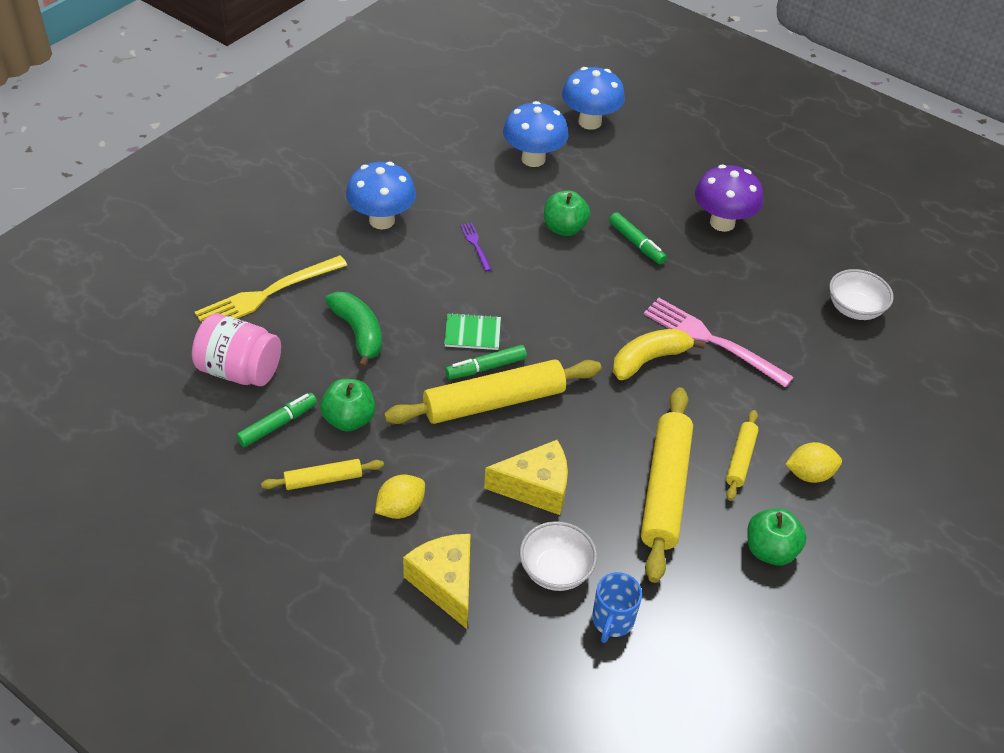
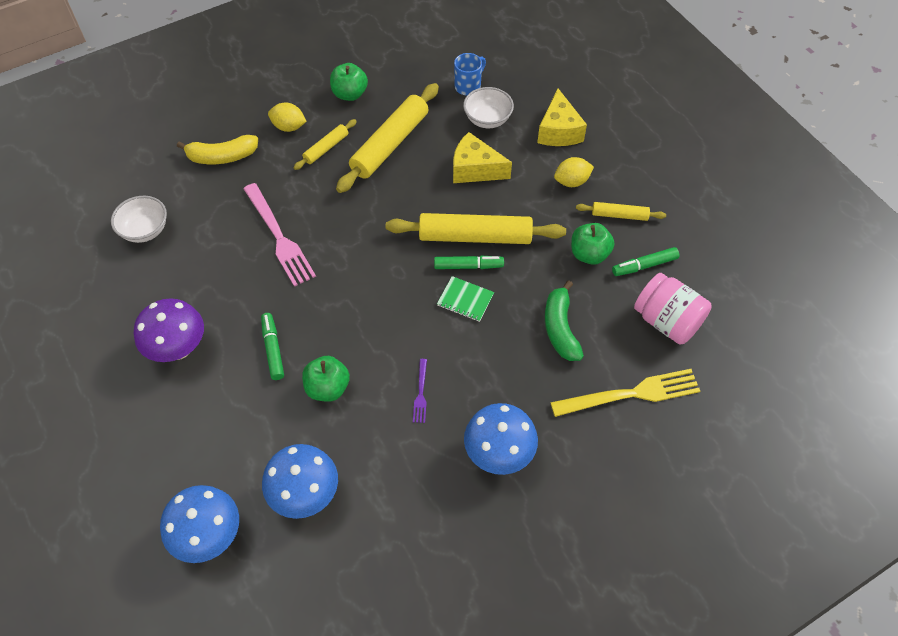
camera: 155 degrees left, 10 degrees up
yellow banana [613,329,705,380] -> yellow banana moved to [177,135,258,164]

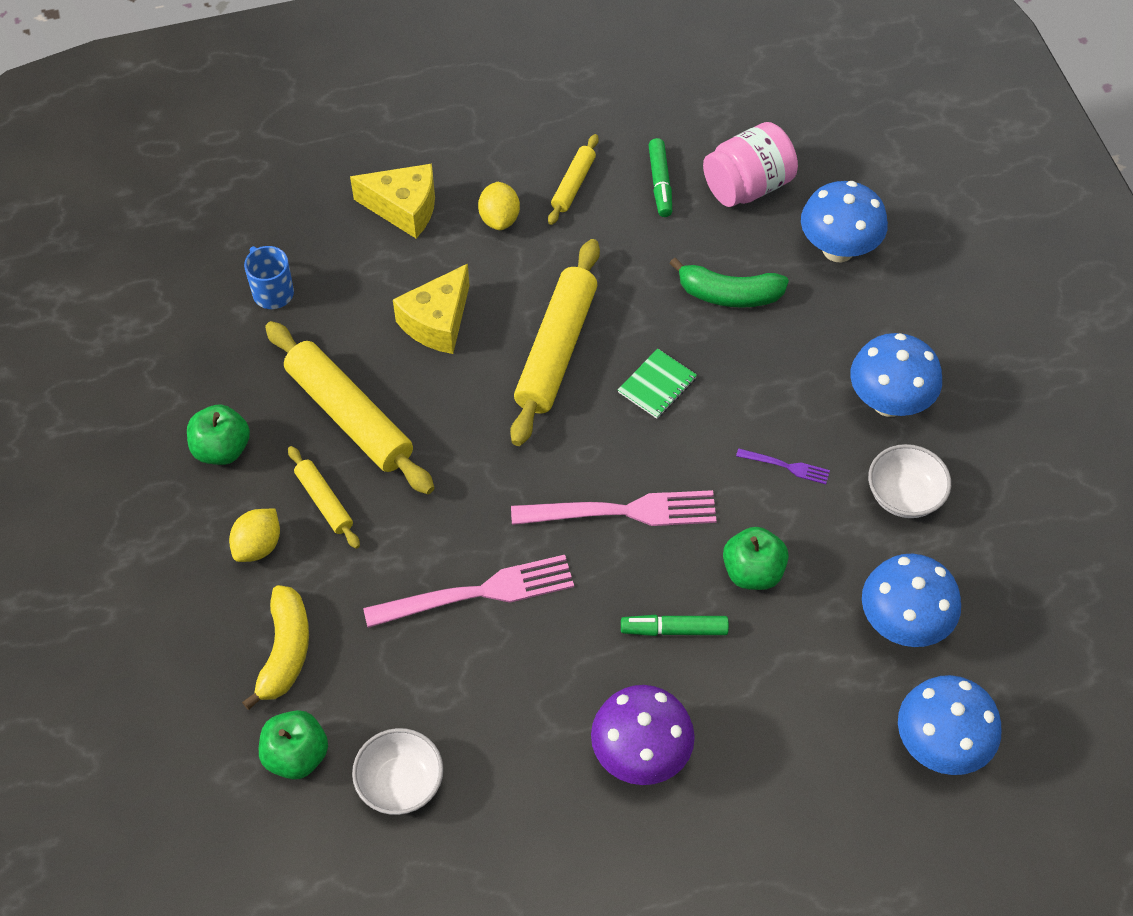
camera: 75 degrees left, 0 degrees up
green marker [434,255,504,269] -> none
white bowl [463,87,514,128] -> white bowl moved to [868,444,951,518]
yellow fork [550,369,700,417] -> blue mushroom [801,181,888,262]
green apple [571,223,614,265] -> green apple moved to [259,710,328,780]
none -> pink fork [511,490,717,526]

